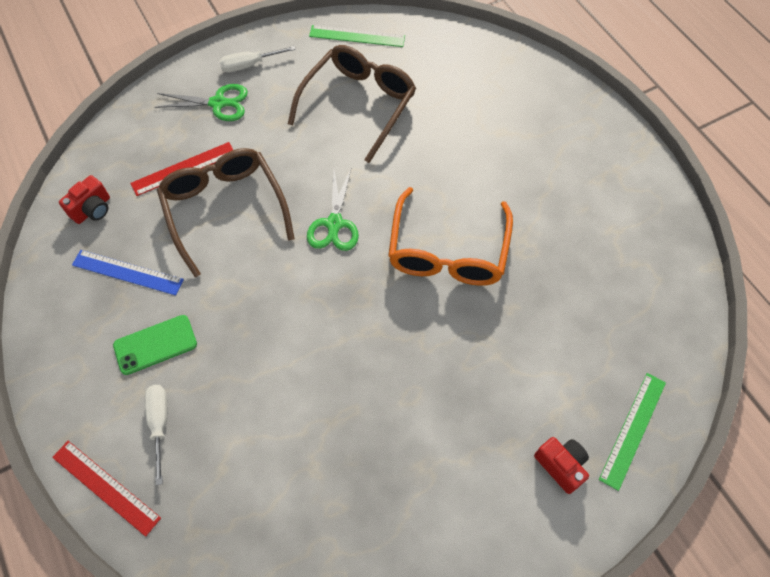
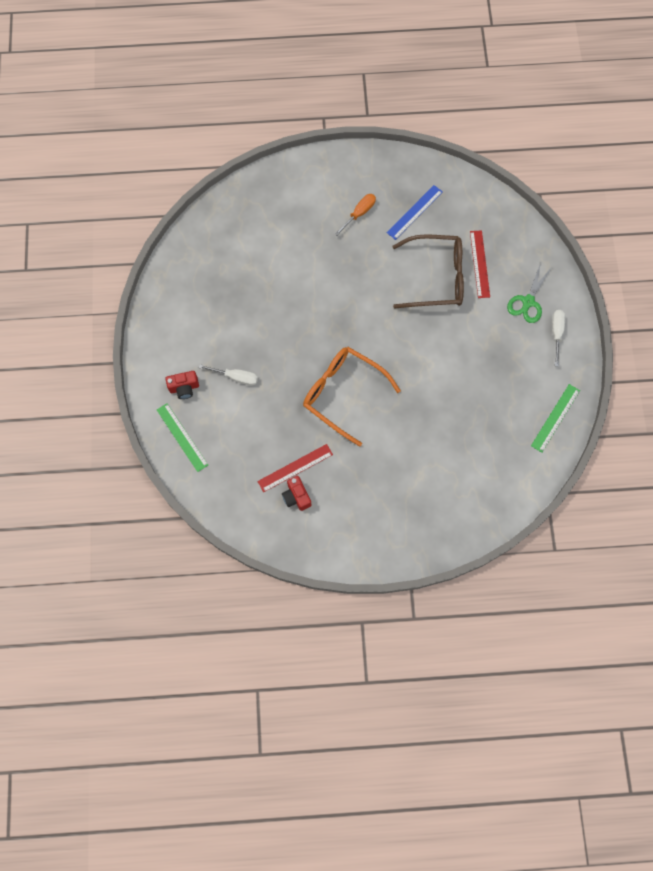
camera: 115 degrees right, 10 degrees up
red ruler [52,441,161,537] -> red ruler moved to [257,444,333,492]
red camera [59,175,110,224] -> red camera moved to [282,476,311,511]
green phone [113,315,197,375] -> orange screwdriver [335,194,376,236]
white screwdriver [145,385,167,485] -> white screwdriver moved to [199,364,258,386]
brown glasses [288,45,416,163] -> none
green scissors [307,167,359,251] -> none

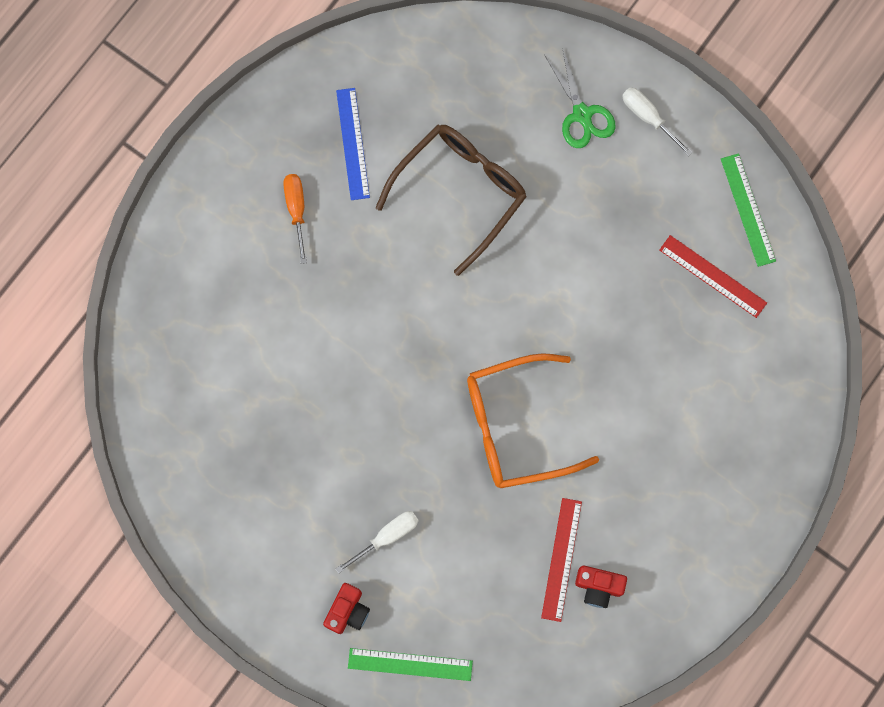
camera: 50 degrees left, 5 degrees up
red ruler [470,230,490,298] -> red ruler moved to [659,235,767,318]

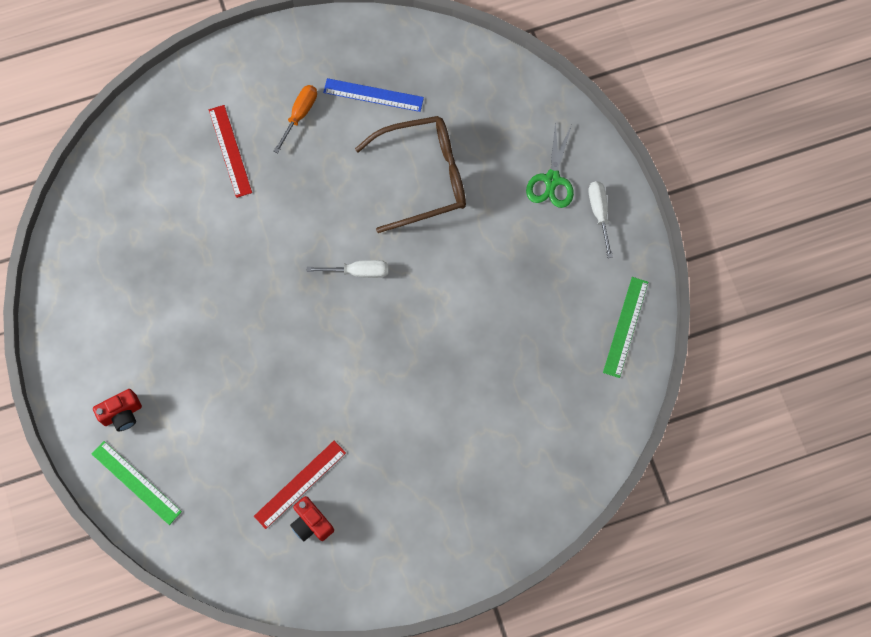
camera: 35 degrees right, 5 degrees down
white screwdriver [335,511,419,573] -> white screwdriver moved to [307,260,389,278]
blue ruler [336,88,370,200] -> blue ruler turned 75 degrees clockwise [323,78,424,112]
orange glasses [467,353,599,488] -> none
red ruler [659,235,767,318] -> red ruler moved to [209,105,252,198]

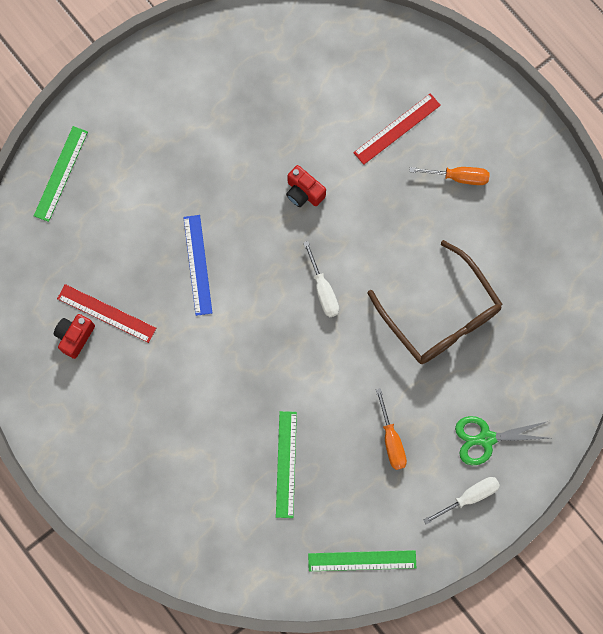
camera: 70 degrees right, 5 degrees up
red camera [93,389,142,431] -> red camera moved to [286,165,326,207]
blue ruler [323,78,424,112] -> blue ruler moved to [183,215,212,316]
none -> green ruler [276,411,297,518]
none -> orange screwdriver [376,388,407,470]

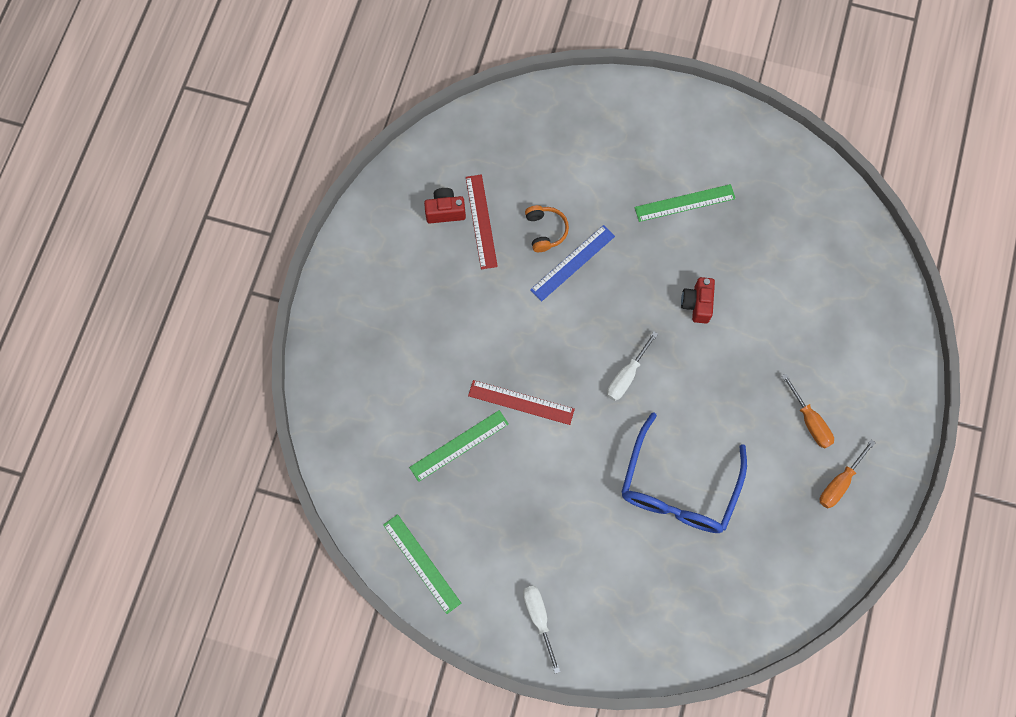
camera: 55 degrees right, 5 degrees down
green ruler [34,126,88,222] -> green ruler moved to [634,184,736,222]
red ruler [353,93,441,165] -> red ruler moved to [468,380,575,425]
brown glasses [367,240,503,364] -> blue glasses [621,412,747,533]
orange screwdriver [376,388,407,470] -> orange screwdriver moved to [820,439,875,509]
white screwdriver [424,477,500,524] -> white screwdriver turned 135 degrees counterclockwise [523,585,560,673]
green scissors [455,416,551,465] -> none
none -> orange headphones [525,205,569,252]

